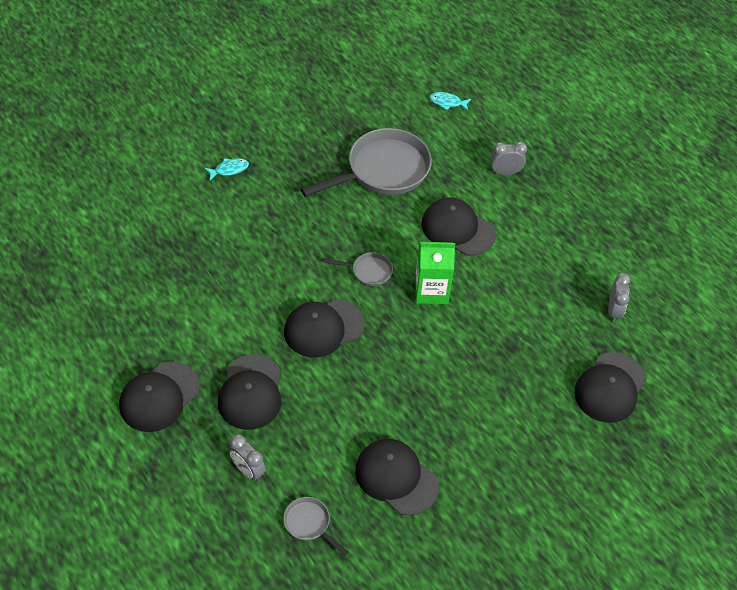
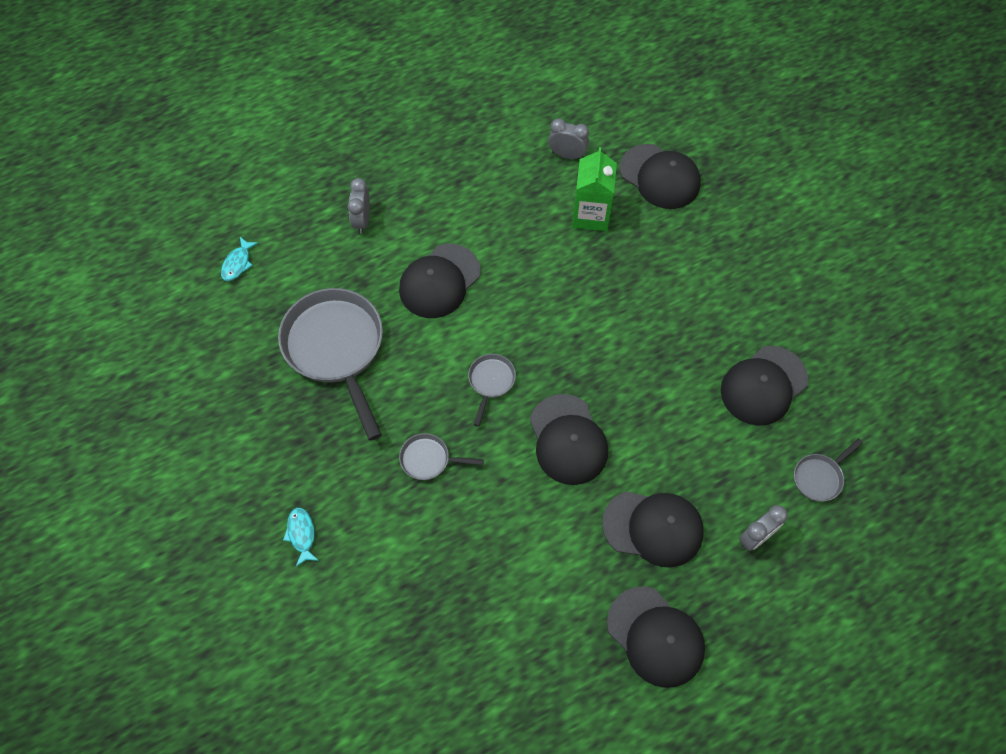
camera: 80 degrees left, 10 degrees up
green carton [415,242,455,304] -> green carton moved to [572,147,617,231]
none -> grey pan [399,433,484,480]

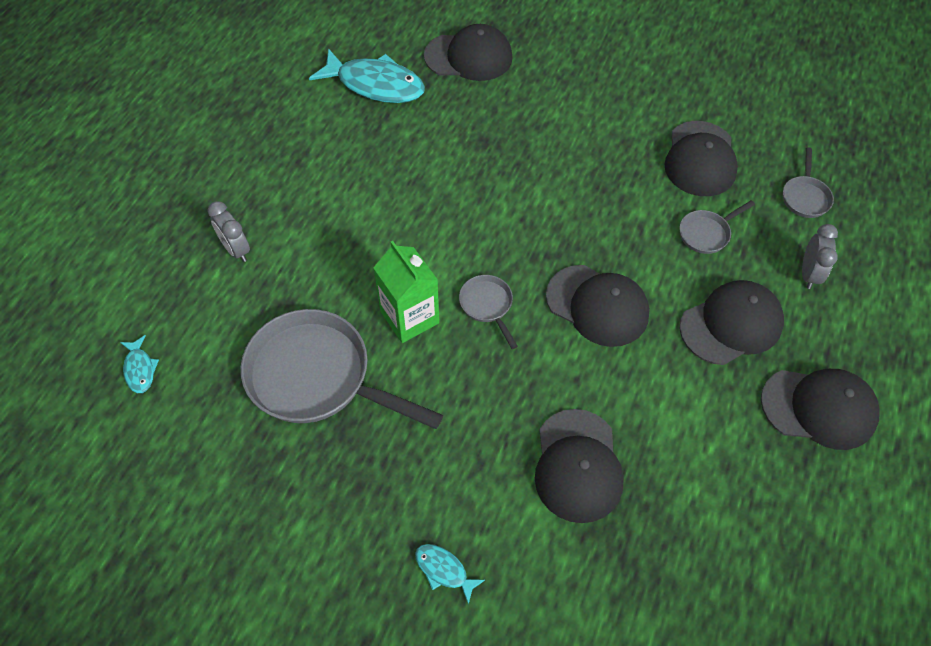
camera: 40 degrees left, 5 degrees down
black cap [399,244,481,318] -> black cap moved to [535,409,624,523]
grey pan [399,433,484,480] -> grey pan moved to [680,200,755,254]
grey clock [548,119,589,159] -> turquoise fish [309,48,425,103]
green carton [572,147,617,231] -> green carton moved to [373,241,439,343]

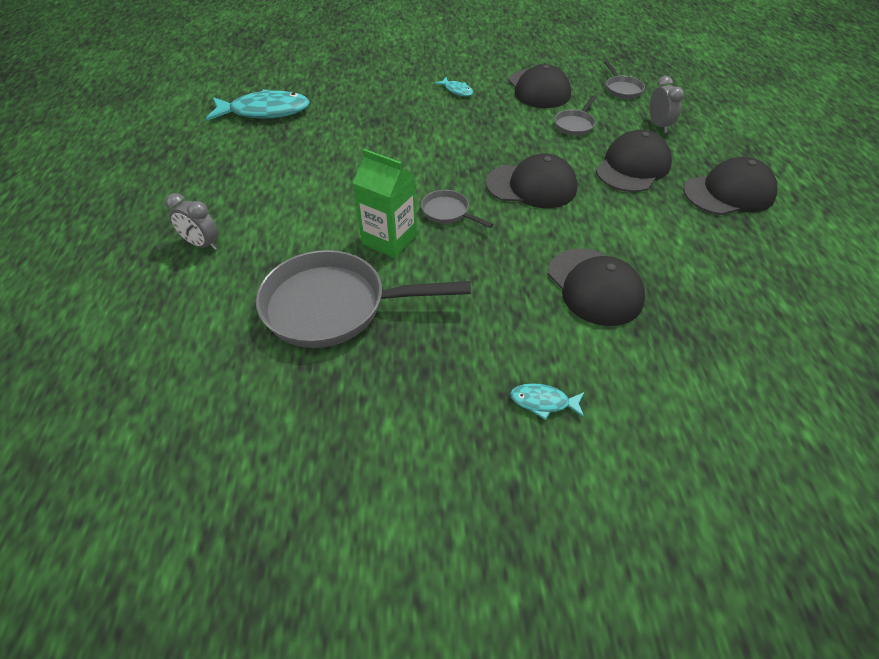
camera: 25 degrees left, 10 degrees down
turquoise fish [120,335,159,393] -> turquoise fish moved to [434,77,473,96]
black cap [424,24,512,81] -> none

